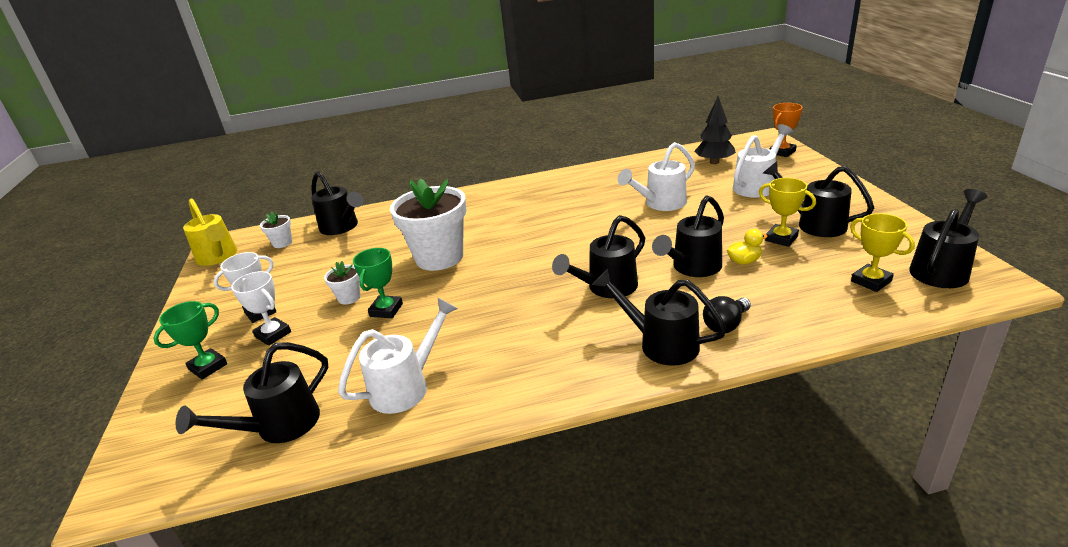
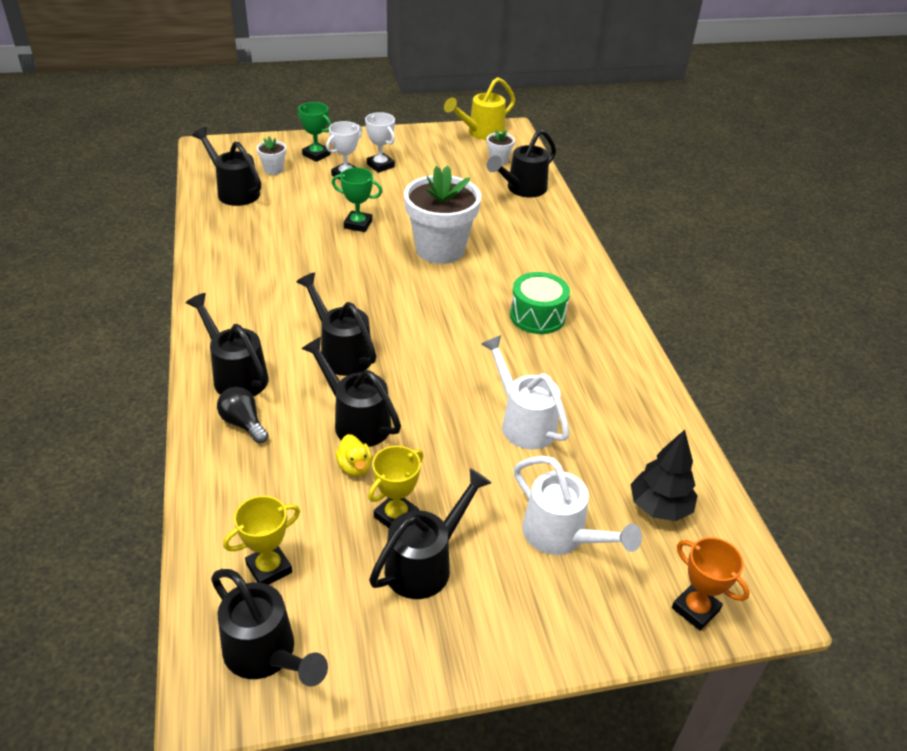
camera: 85 degrees right, 10 degrees up
white flower pot [324,261,361,304] -> white flower pot moved to [257,137,286,175]
white watering can [338,298,458,414] -> none
black watering can [592,269,727,366] -> black watering can turned 75 degrees counterclockwise [186,293,268,396]
none -> green drum [510,272,570,334]

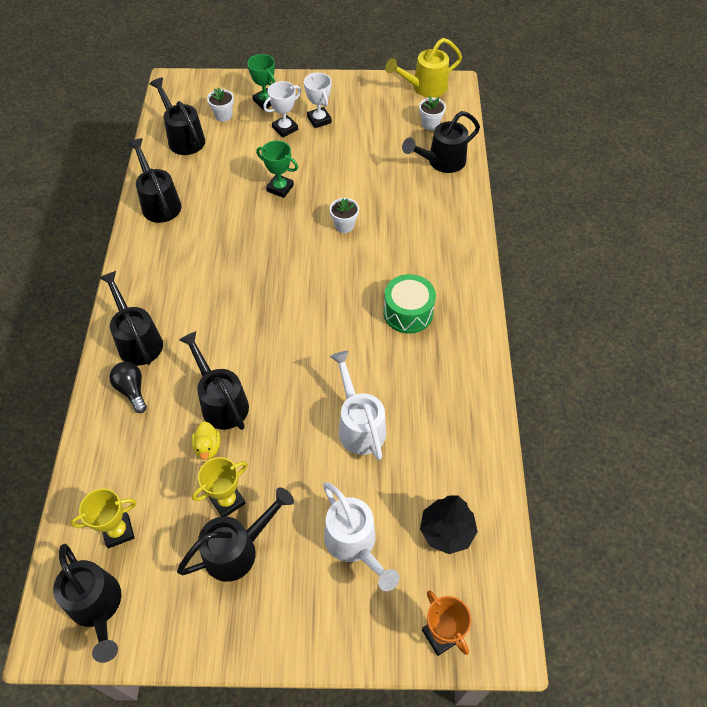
camera: 15 degrees right, 15 degrees up
black watering can [296,272,376,376] -> black watering can moved to [127,138,181,223]
white flower pot [404,165,481,264] -> white flower pot [330,198,359,233], size x0.43

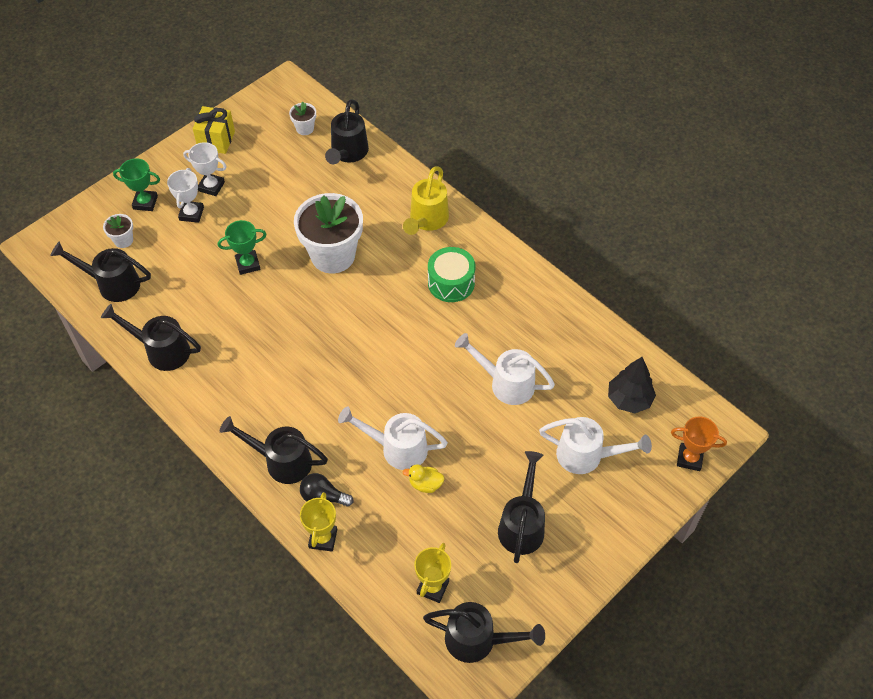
camera: 45 degrees left, 0 degrees up
black watering can [179,331,249,430] -> white watering can [338,406,448,470]
yellow duck [191,421,221,460] -> yellow duck turned 150 degrees clockwise [403,464,444,493]
yellow trophy [192,457,248,516] -> yellow trophy moved to [300,492,337,552]
white flower pot [330,198,359,233] -> white flower pot [294,193,363,273], size x2.30
yellow watering can [385,38,462,98] -> yellow watering can moved to [403,166,449,235]
none -> yellow gift [193,106,235,154]

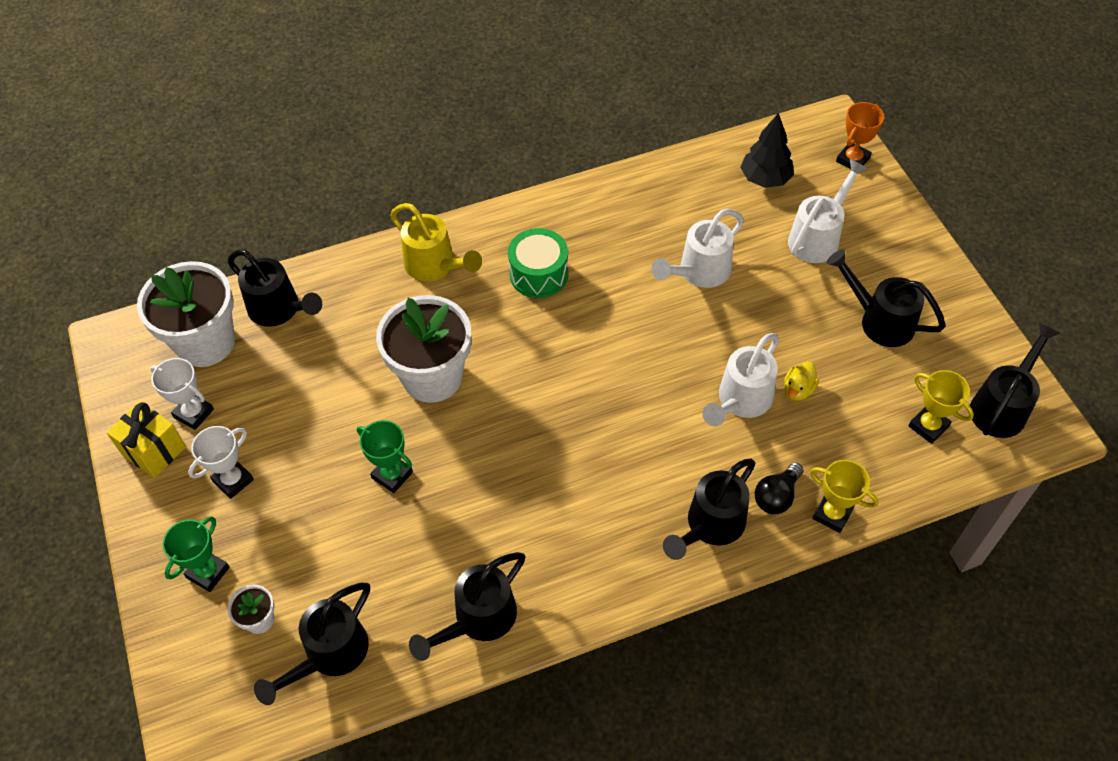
camera: 65 degrees left, 0 degrees up
white trophy [167,168,204,223] -> white trophy moved to [150,358,214,430]
green trophy [218,220,267,275] -> green trophy turned 60 degrees counterclockwise [357,420,413,493]
white flower pot [289,102,316,135] -> white flower pot [137,261,235,367], size x2.30

